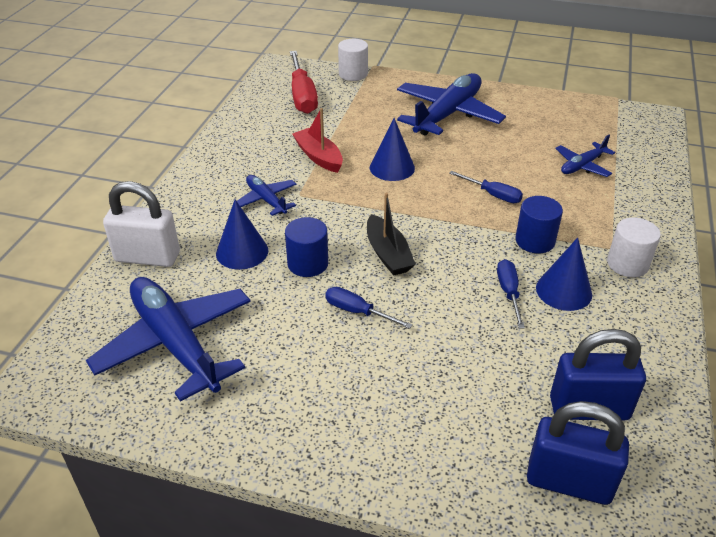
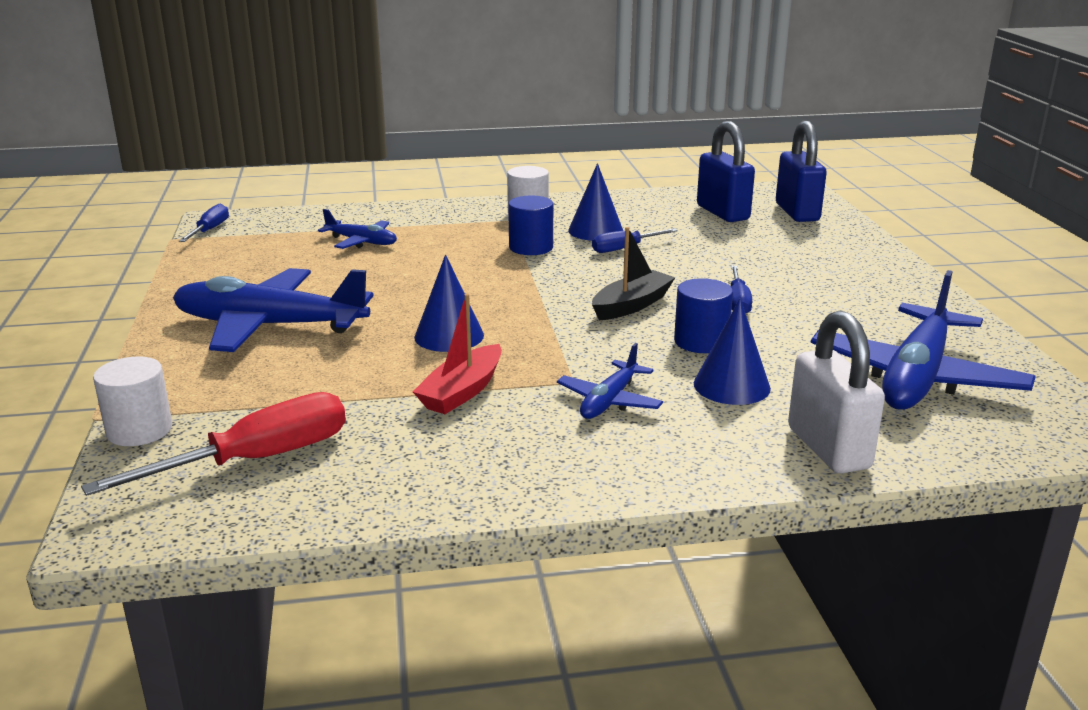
camera: 115 degrees left, 15 degrees down
blue screwdriver [449,171,523,203] -> blue screwdriver moved to [179,204,229,242]

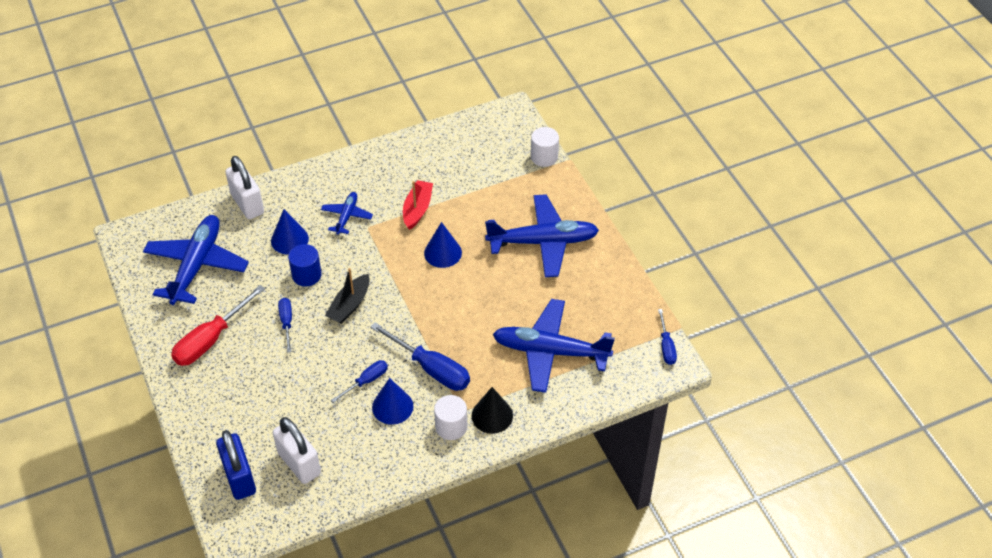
camera: 165 degrees right, 25 degrees up
red screwdriver [81,392,346,496] -> red screwdriver moved to [171,285,265,366]
blue plane [318,209,397,249] -> blue plane [493,299,615,393], size x1.98
blue cylinder [508,196,553,255] -> blue screwdriver [370,322,470,391]
blue padlock [697,121,755,222] -> white padlock [273,417,321,484]
none -> black cone [472,387,513,434]

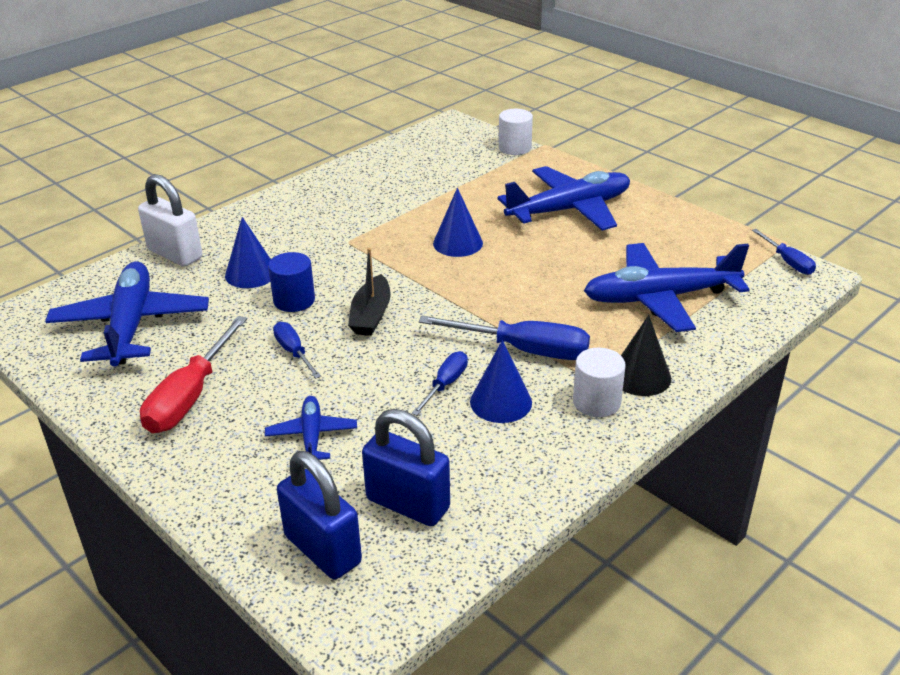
camera: 20 degrees left, 15 degrees down
white padlock [273,417,321,484] -> blue padlock [362,409,450,526]
blue plane [321,192,373,235] -> blue plane moved to [265,396,357,460]
red boat [403,180,433,230] -> none

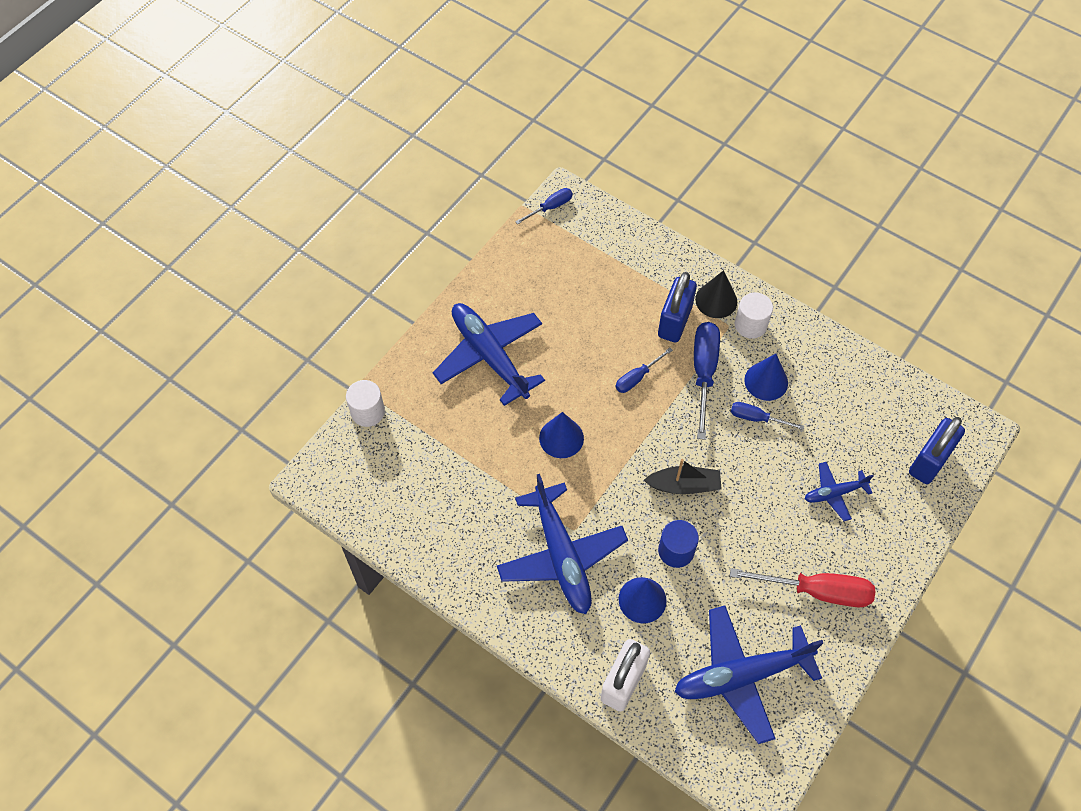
camera: 100 degrees left, 25 degrees up
blue screwdriver [273,322,321,378] -> blue screwdriver moved to [616,348,673,393]
blue padlock [362,409,450,526] -> blue padlock moved to [658,272,697,342]
blue plane [584,243,750,332] -> blue plane moved to [497,474,628,614]

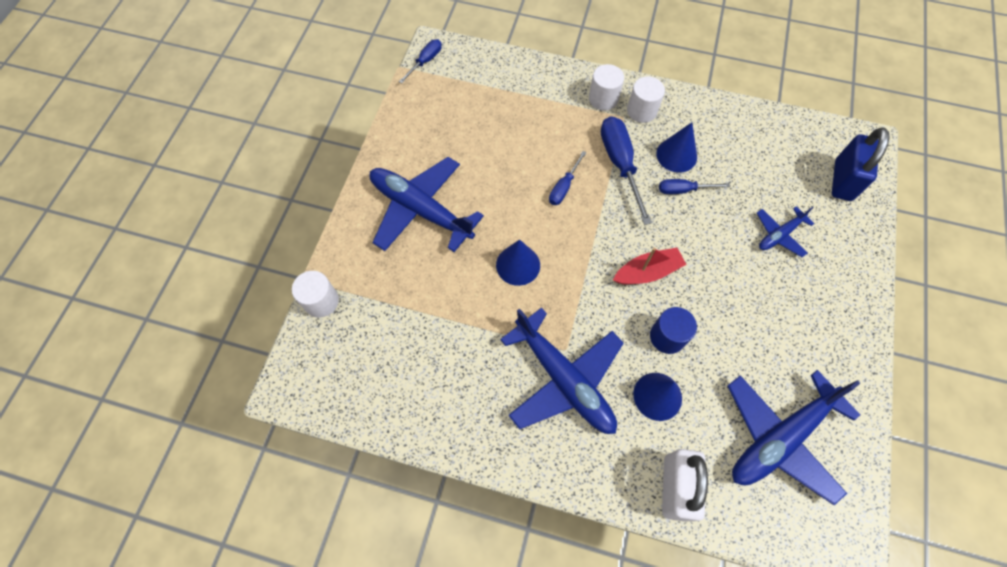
camera: 20 degrees left, 5 degrees up
black boat [644,459,722,494] -> red boat [613,248,687,284]
blue padlock [658,272,697,342] -> none
black cone [695,270,737,318] -> white cylinder [589,64,624,111]
red screwdriver [730,568,875,607] -> none

